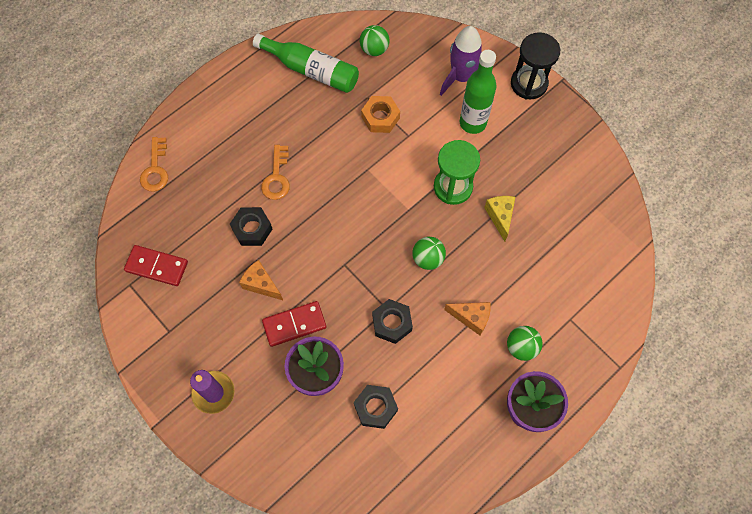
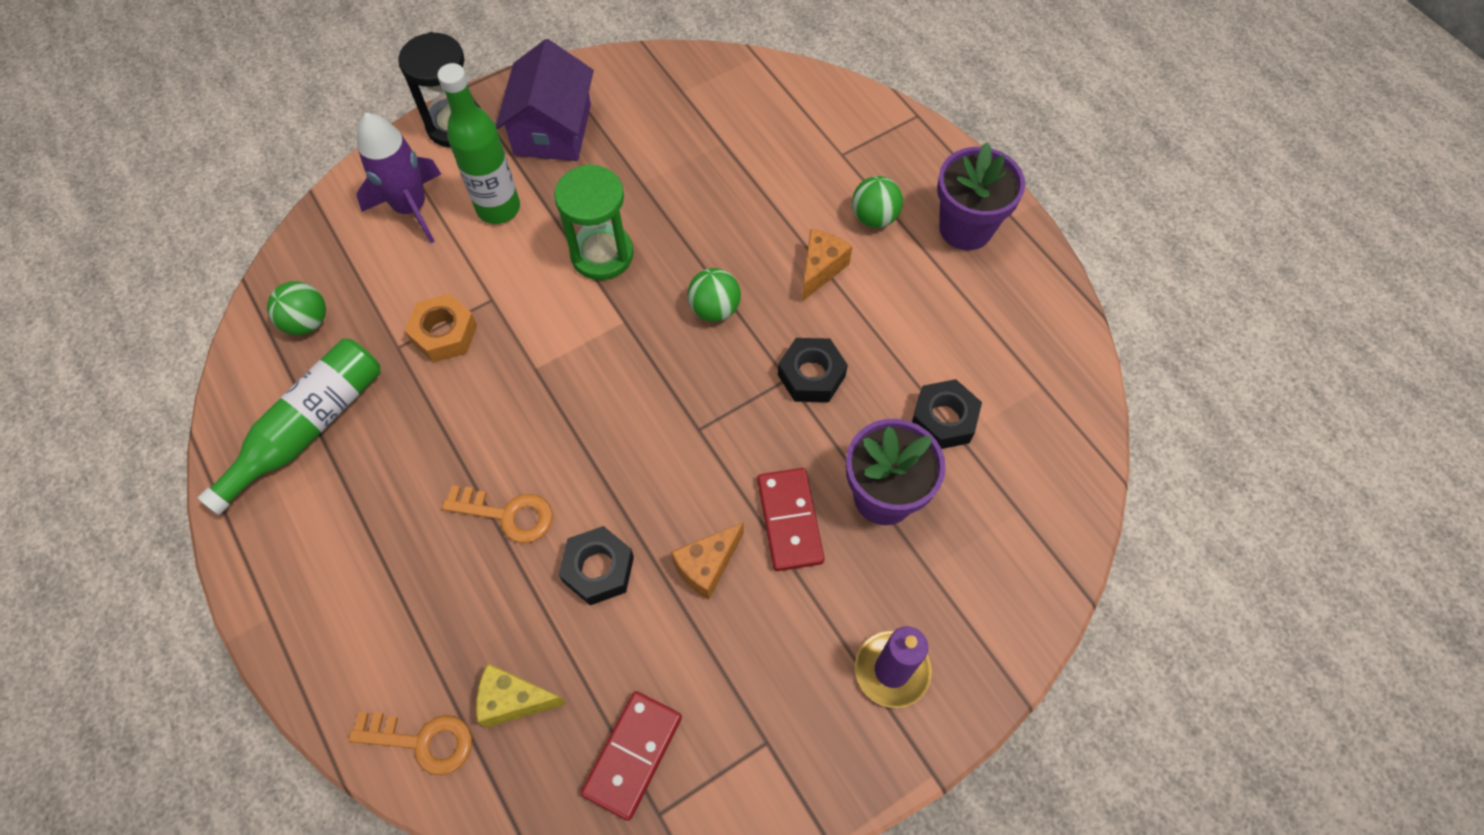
camera: 80 degrees left, 5 degrees down
yellow cheese [484,196,515,241] -> yellow cheese moved to [476,664,567,728]
none -> purple house [496,39,594,161]

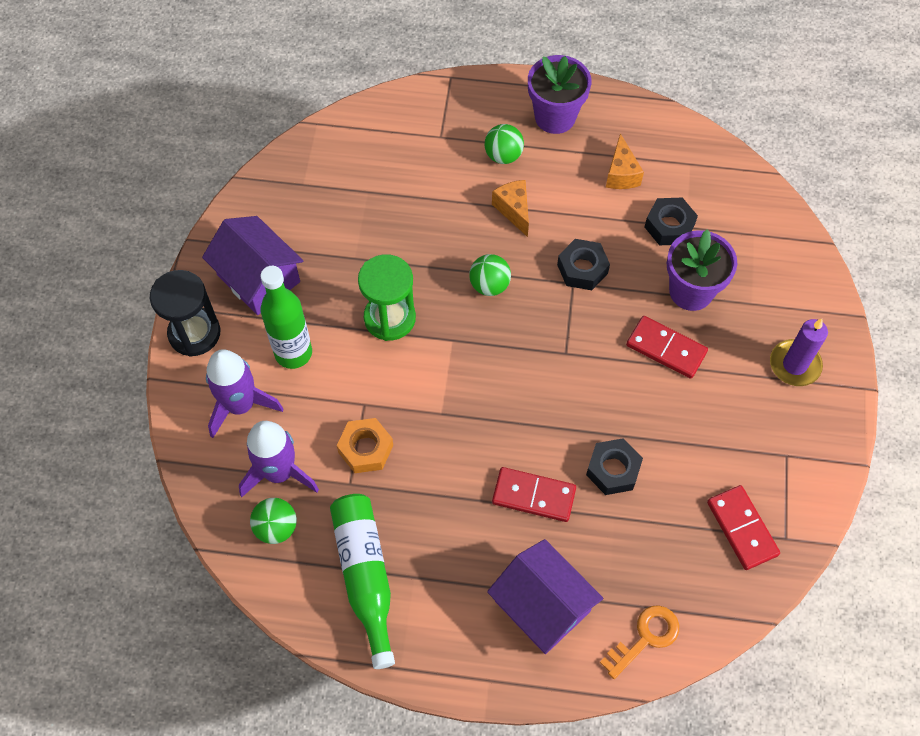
camera: 50 degrees left, 0 degrees up
orange key [442,485,553,543] -> red domino [492,467,576,522]
yellow cheese [476,664,567,728] -> none
orange cheese [671,522,744,600] -> orange cheese moved to [606,133,644,189]
none -> purple rocket [239,421,319,497]
none -> purple house [487,539,603,654]

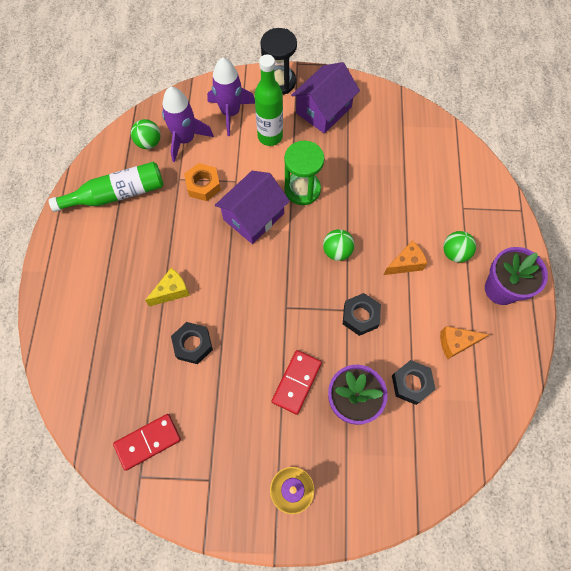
camera: 85 degrees right, 5 degrees up
purple house [487,539,603,654] -> purple house moved to [215,171,290,244]
red domino [492,467,576,522] -> yellow cheese [145,268,190,306]
orange key [600,605,679,679] -> none

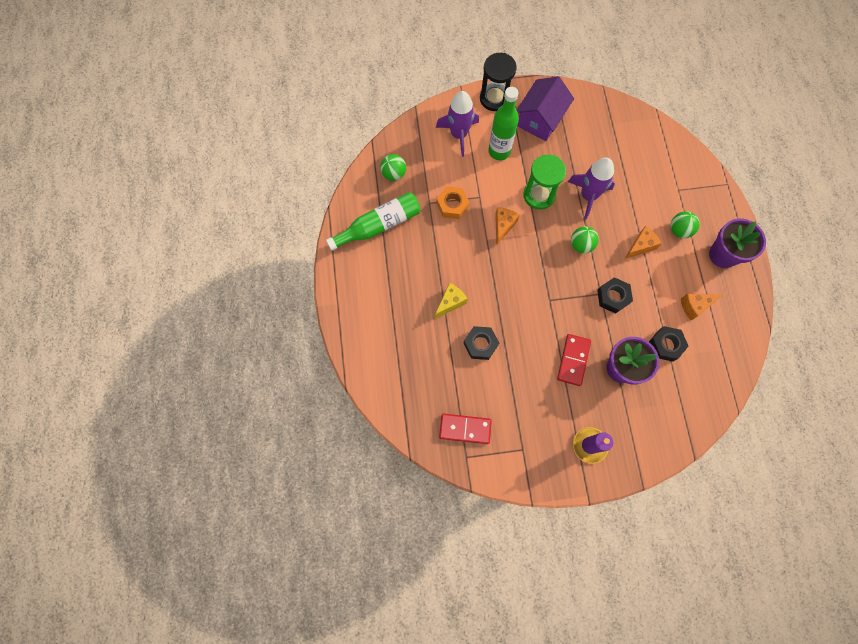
camera: 10 degrees left, 5 degrees up
red domino [113,414,181,471] -> red domino turned 45 degrees clockwise [439,414,492,444]
purple rocket [162,87,214,162] -> purple rocket moved to [568,158,615,219]
purple house [215,171,290,244] -> orange cheese [495,207,520,246]

